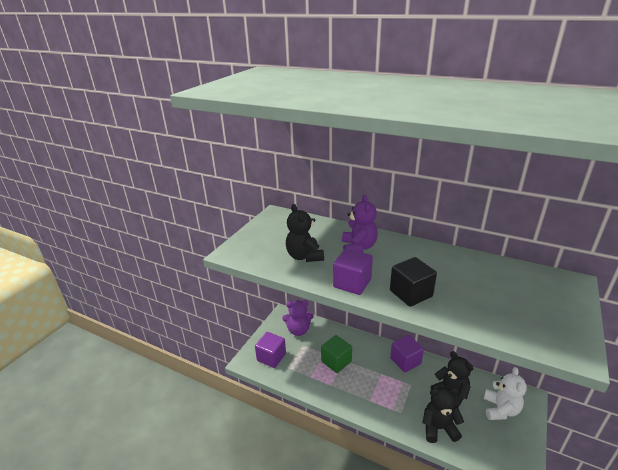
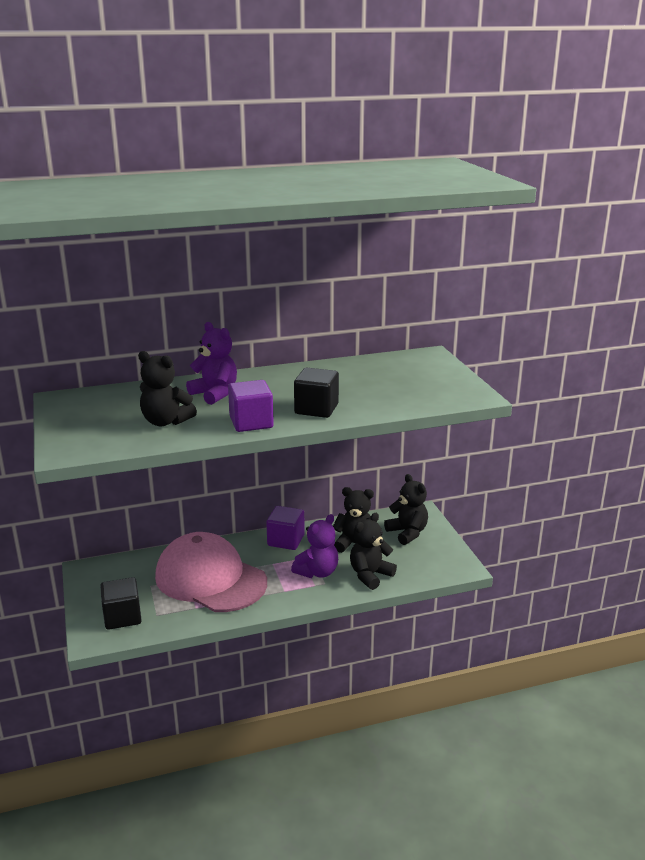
camera: 45 degrees left, 5 degrees down
purple cube [255,332,286,368] -> black cube [100,577,142,630]
purple teddy bear [282,300,314,336] -> purple teddy bear moved to [291,514,338,578]
green cube [321,335,352,373] -> pink cap [155,532,267,612]
white teddy bear [484,367,527,420] -> black teddy bear [384,474,428,545]

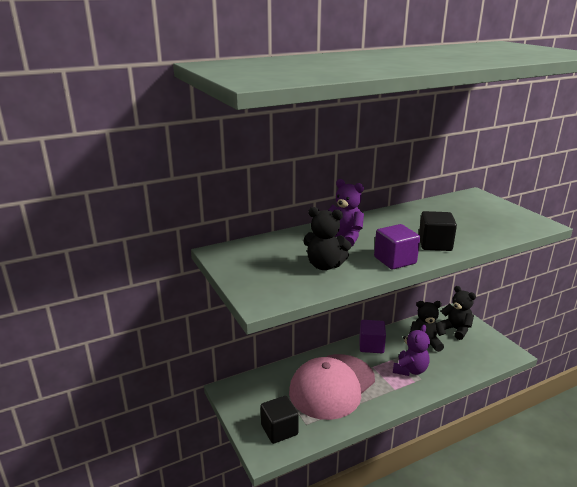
camera: 10 degrees left, 0 degrees up
pink cap [155,532,267,612] -> pink cap turned 75 degrees counterclockwise [289,354,375,420]
black teddy bear [350,513,397,590] -> none

